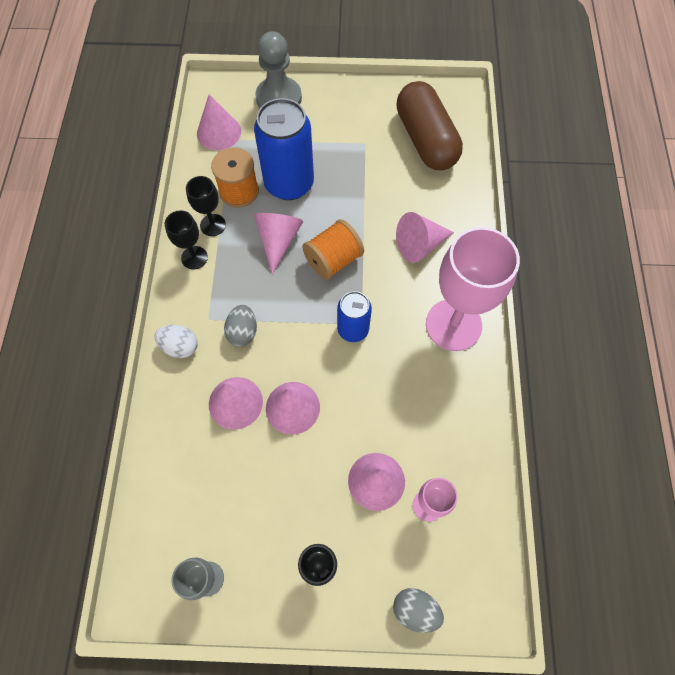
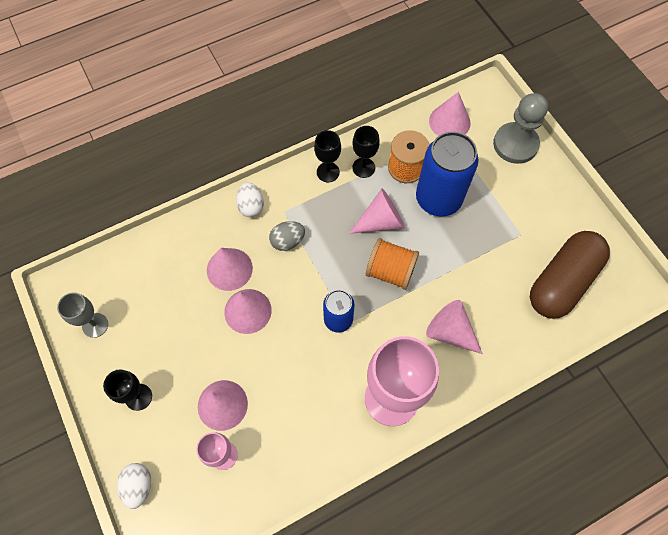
camera: 60 degrees right, 0 degrees up
grey egg [393,588,444,633] -> white egg [117,463,151,509]

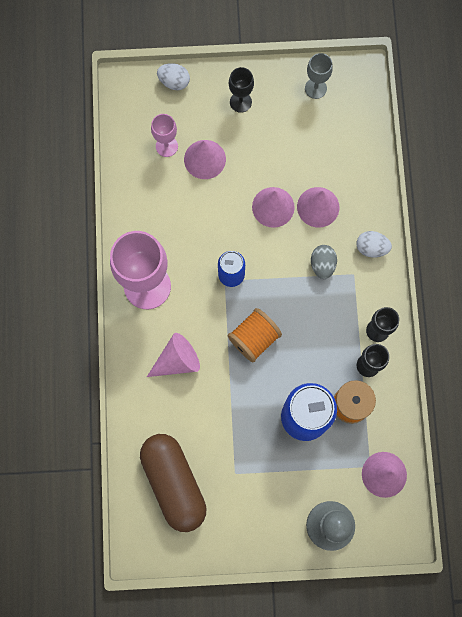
camera: 115 degrees right, 10 degrees up
pink cone [349,189,405,234] -> none

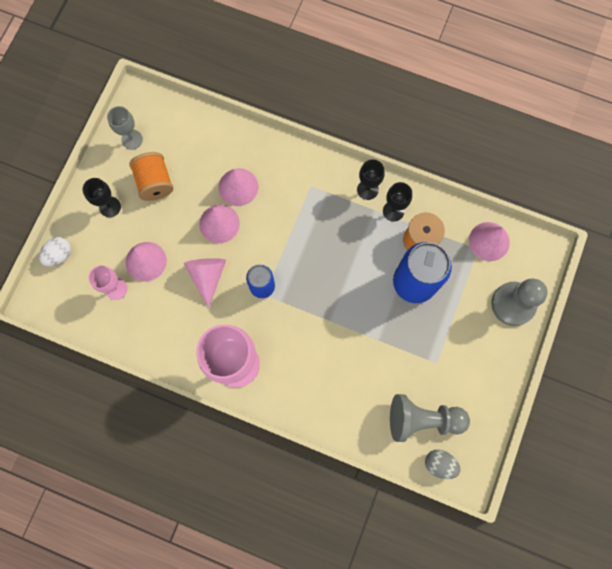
camera: 65 degrees left, 0 degrees up
brown capsule [140,434,206,532] -> grey pawn [390,394,470,442]
pink cone [147,333,200,377] -> pink cone moved to [184,258,226,308]
orange spool [228,308,282,362] -> orange spool moved to [129,152,173,201]
grey egg [311,245,337,279] -> grey egg moved to [425,450,461,479]
white egg [356,231,392,257] -> none

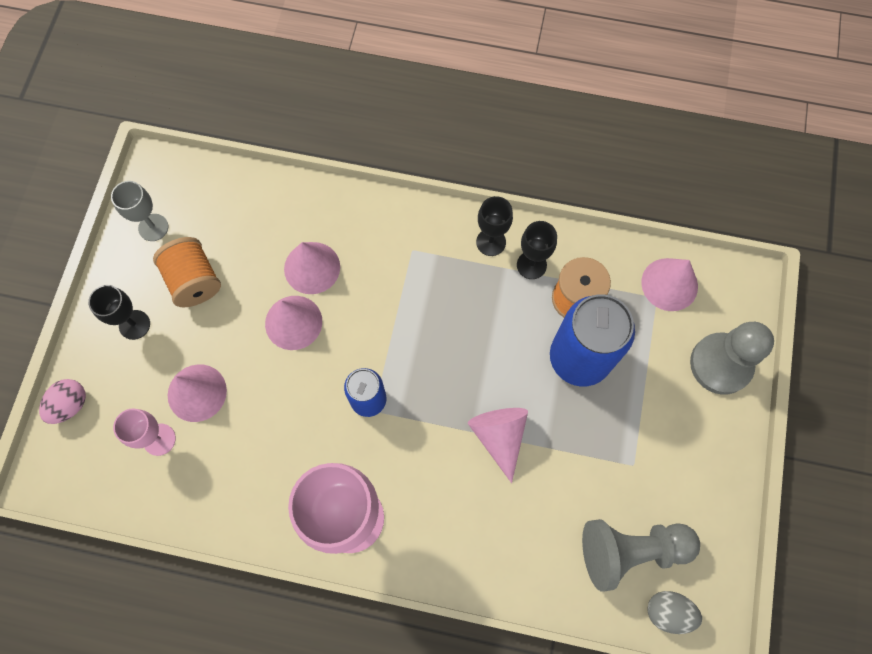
camera: 10 degrees left, 5 degrees down
white egg [39,237,71,266] -> pink egg [39,379,86,424]
pink cone [184,258,226,308] -> pink cone moved to [468,408,528,483]

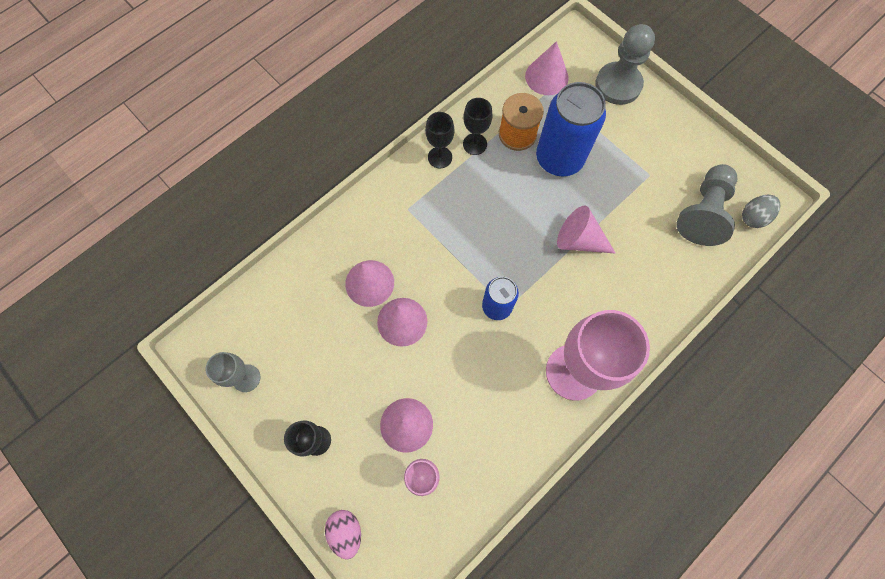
camera: 55 degrees left, 0 degrees up
orange spool [153,237,221,308] -> none

